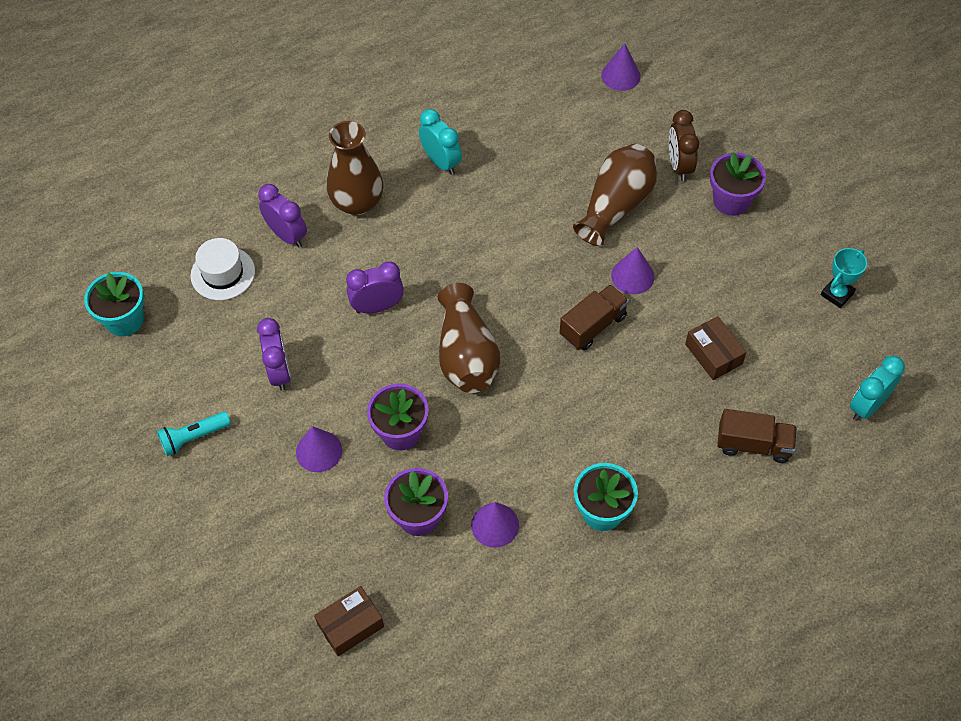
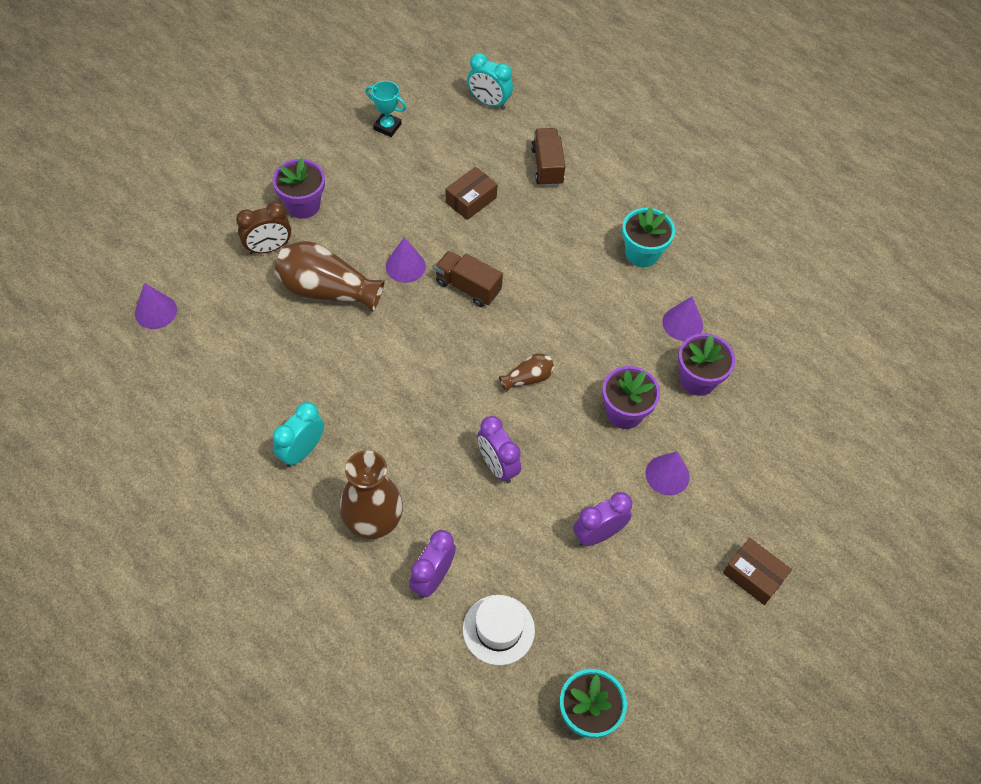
camera: 110 degrees left, 0 degrees up
turquoise flashlight [157,412,231,456] -> none
brown box [314,586,384,656] -> brown box moved to [723,538,792,605]
brown vase [438,283,500,393] -> brown vase [499,353,555,392], size x0.50

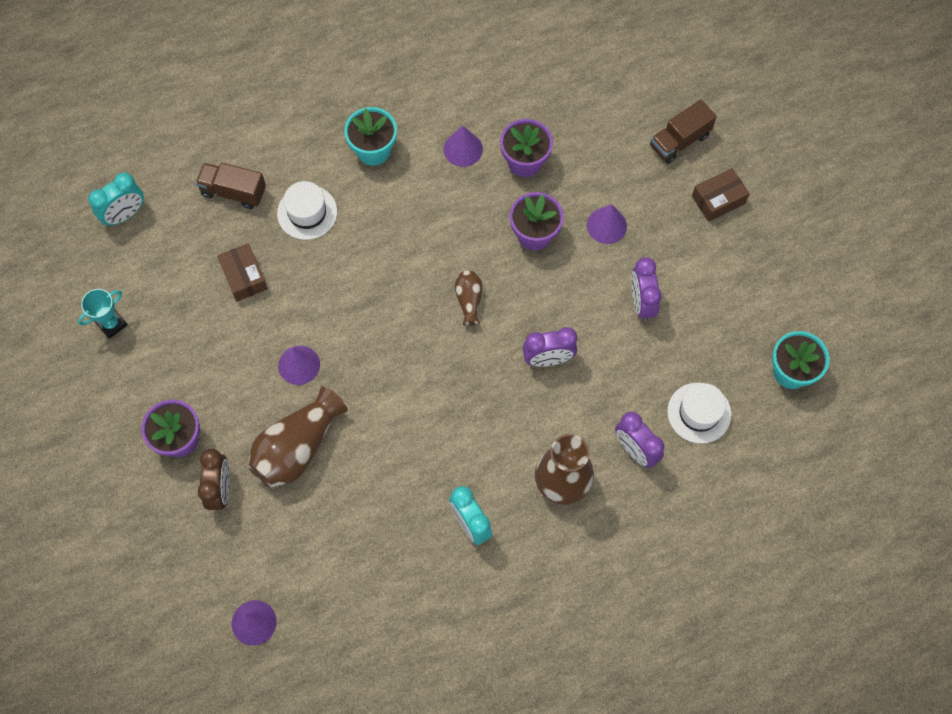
camera: 65 degrees left, 10 degrees up
brown truck [435,251,503,307] -> brown truck moved to [650,99,717,164]
none -> white hat [277,181,337,240]

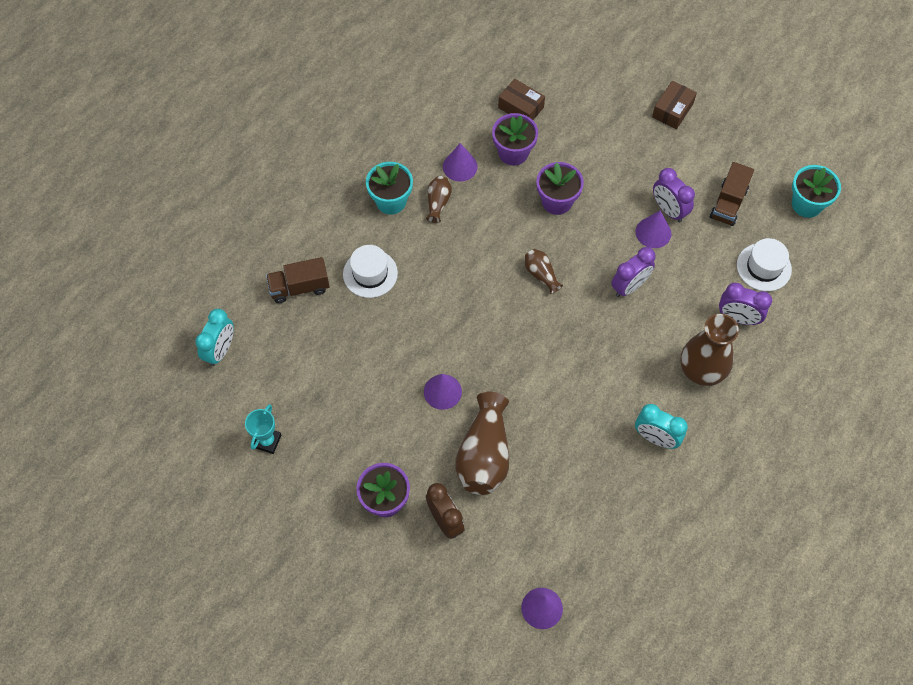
camera: 30 degrees left, 5 degrees down
brown box [217,243,268,302] -> brown box moved to [498,79,545,120]
purple cone [587,204,627,244] -> purple cone moved to [636,211,671,248]
brown truck [650,99,717,164] -> brown truck moved to [710,162,754,226]
none -> brown vase [426,176,452,223]

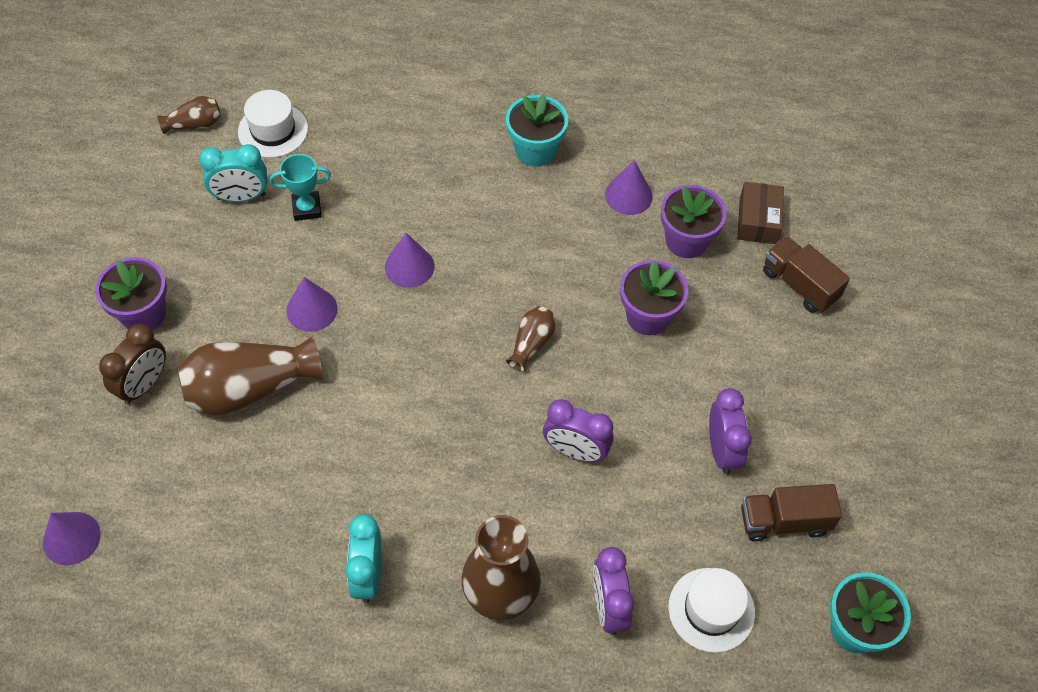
camera: 60 degrees right, 5 degrees down
turquoise clock [195,309,234,366] -> turquoise clock moved to [199,144,267,202]
turquoise trophy [245,404,281,454] -> turquoise trophy moved to [269,154,331,221]
brown truck [266,257,330,303] -> brown truck moved to [763,236,850,313]
white hat [343,245,398,298] -> white hat moved to [238,90,308,158]
brown vase [426,176,452,223] -> brown vase moved to [157,96,221,134]
purple cone [636,211,671,248] -> purple cone moved to [385,233,434,288]
brown box [652,81,697,129] -> none
purple clock [653,168,695,222] -> purple clock turned 150 degrees clockwise [709,388,752,475]

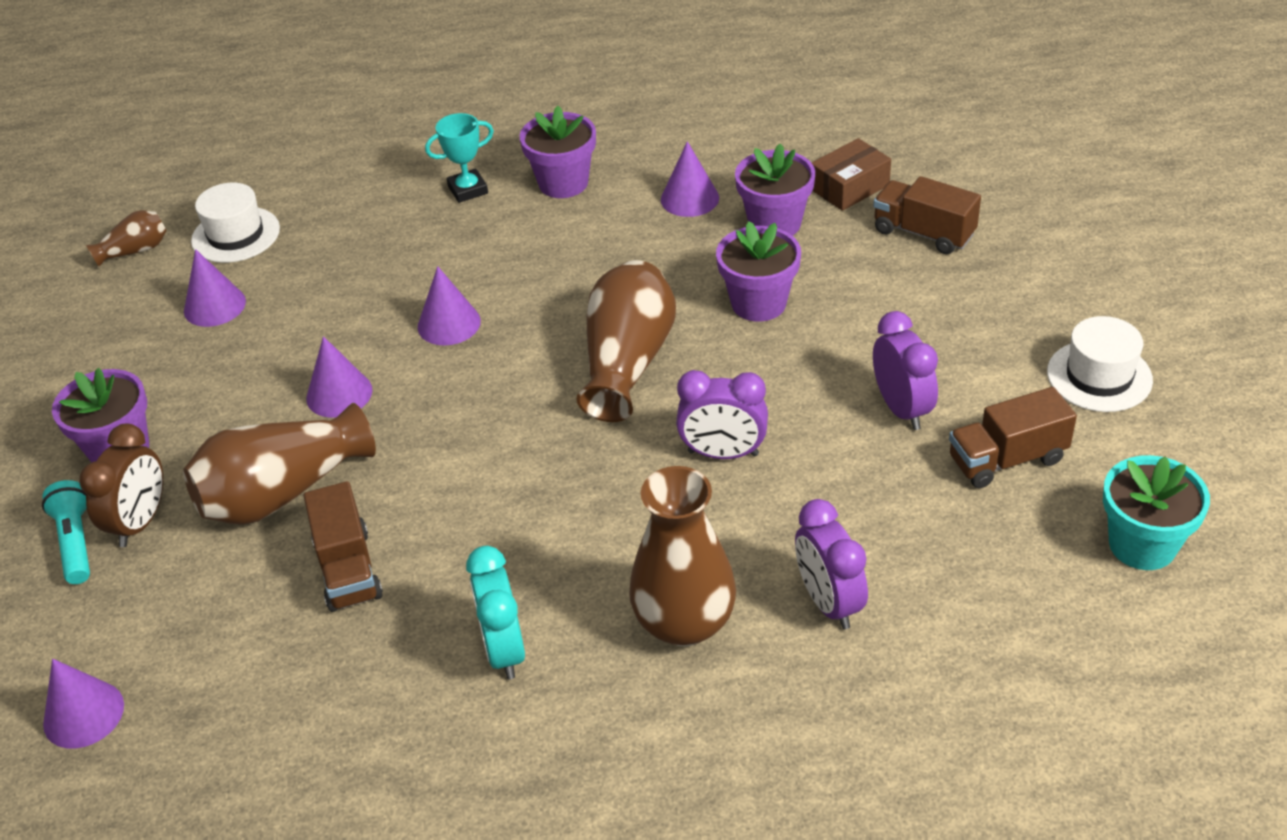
camera: 10 degrees left, 15 degrees down
turquoise clock [199,144,267,202] -> purple cone [184,249,246,327]
turquoise trophy [269,154,331,221] -> turquoise trophy moved to [425,113,494,203]
turquoise flower pot [506,94,568,167] -> purple flower pot [520,106,596,198]
brown vase [506,306,555,372] -> brown vase [576,260,676,422], size x2.00
white hat [669,568,755,653] -> white hat moved to [1047,316,1153,412]
brown box [737,182,784,244] -> brown box turned 60 degrees clockwise [812,138,891,211]
none -> turquoise flashlight [42,480,90,584]
none -> brown truck [303,481,383,612]

